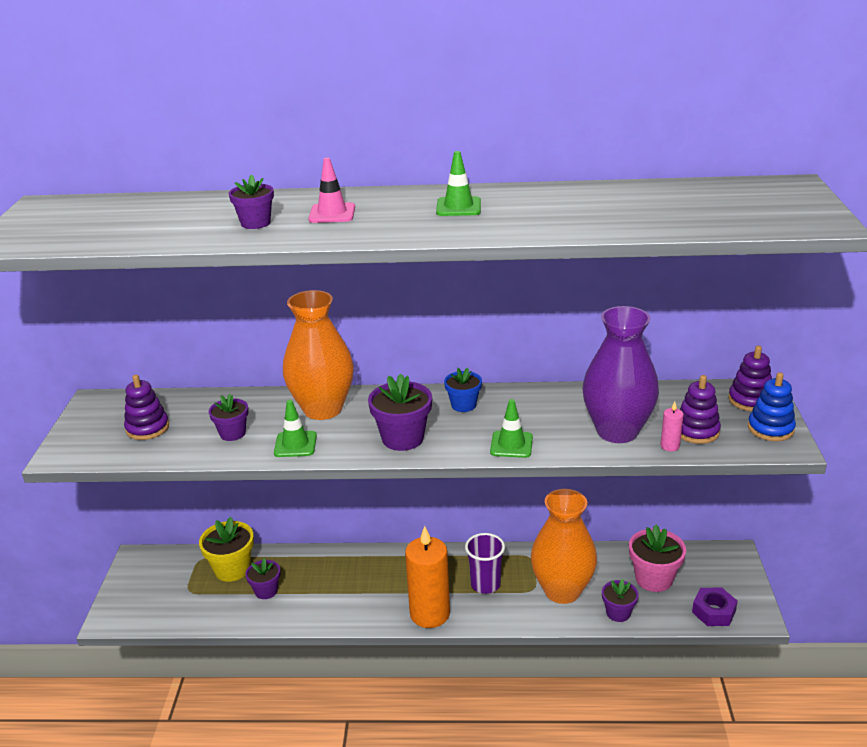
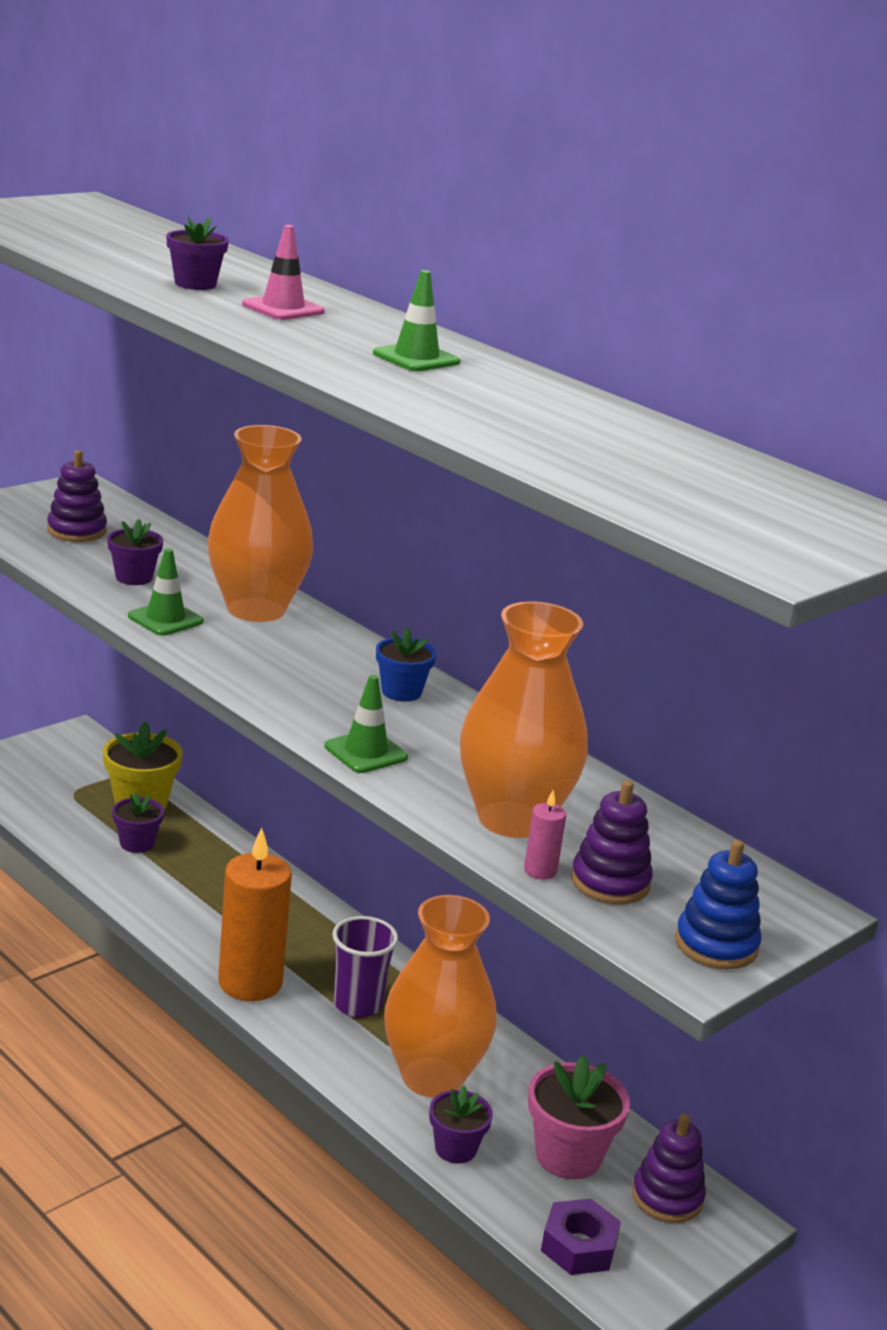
camera: 40 degrees right, 5 degrees down
purple flower pot [368,374,432,451] -> none
purple vase [583,306,659,443] -> orange vase [460,601,588,838]
purple stacking toy [728,346,772,412] -> purple stacking toy moved to [632,1114,706,1223]

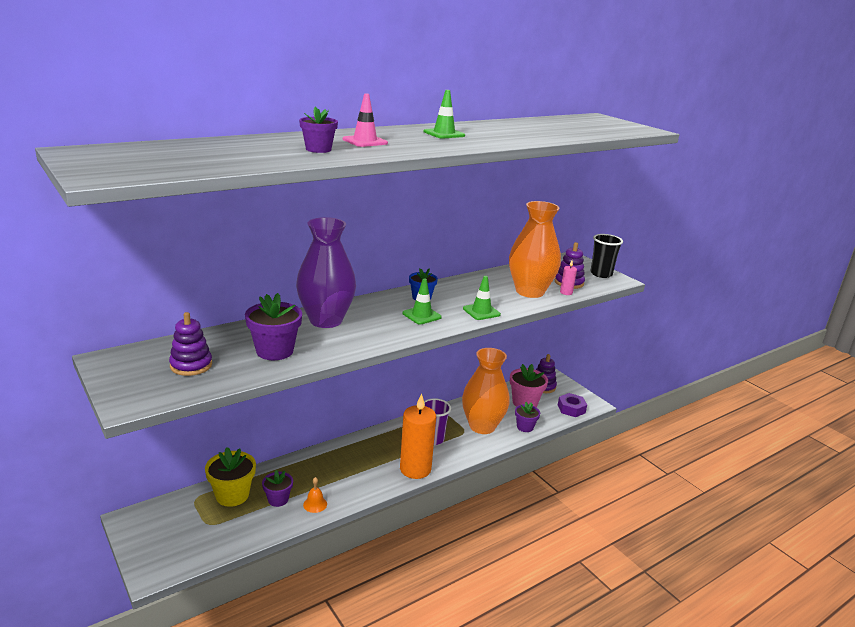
camera: 80 degrees left, 0 degrees up
purple flower pot [107,519,163,585] -> purple flower pot [245,293,302,360], size x1.60
green traffic cone [128,548,204,636] -> green traffic cone moved to [402,279,442,325]
orange vase [208,425,313,622] -> purple vase [296,217,356,328]
blue stacking toy [675,840,762,969] -> black cup [591,234,623,278]
none -> orange bell [303,477,327,513]

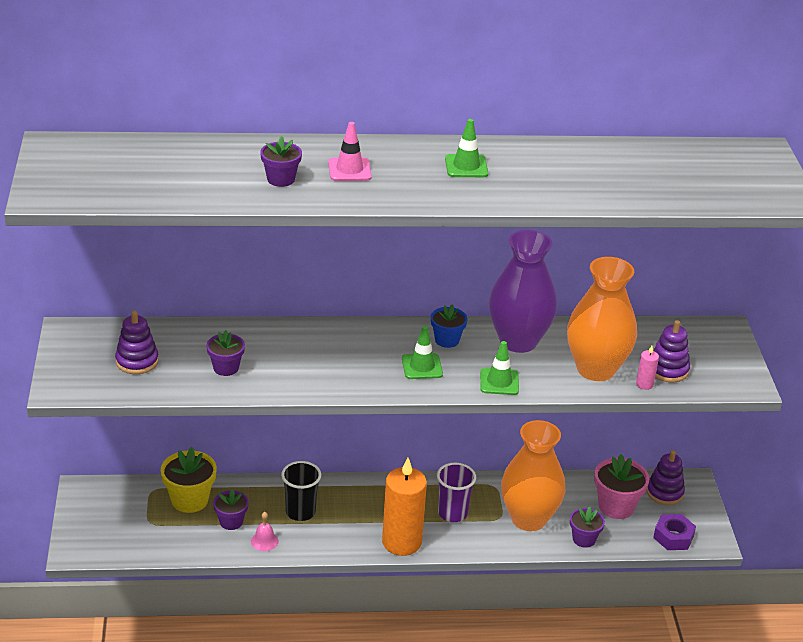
camera: 30 degrees right, 10 degrees up
purple flower pot [245,293,302,360] -> purple flower pot [206,330,245,376], size x0.63
purple vase [296,217,356,328] -> purple vase moved to [489,230,557,353]
orange bell [303,477,327,513] -> pink bell [251,512,279,551]
black cup [591,234,623,278] -> black cup moved to [281,461,321,521]

